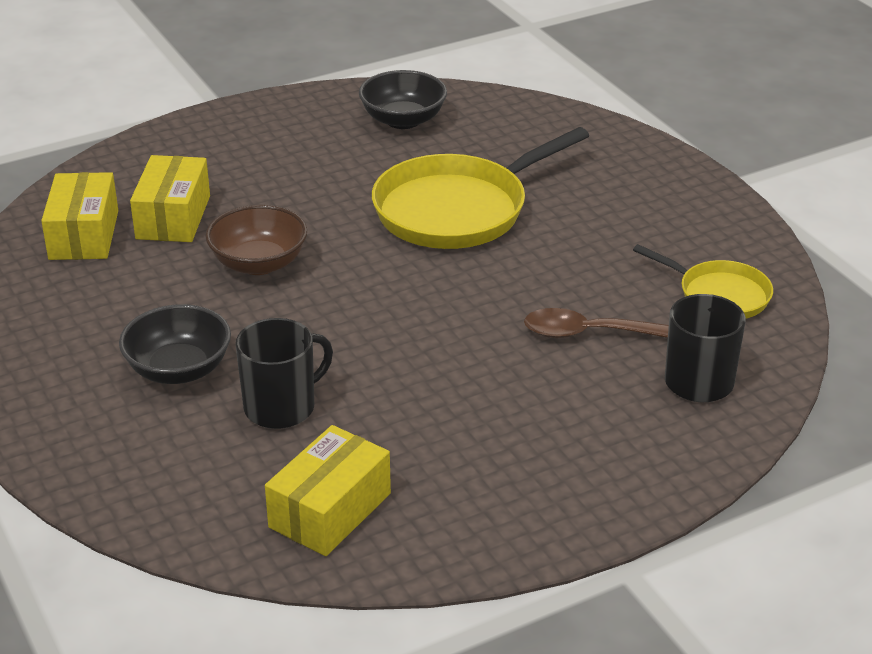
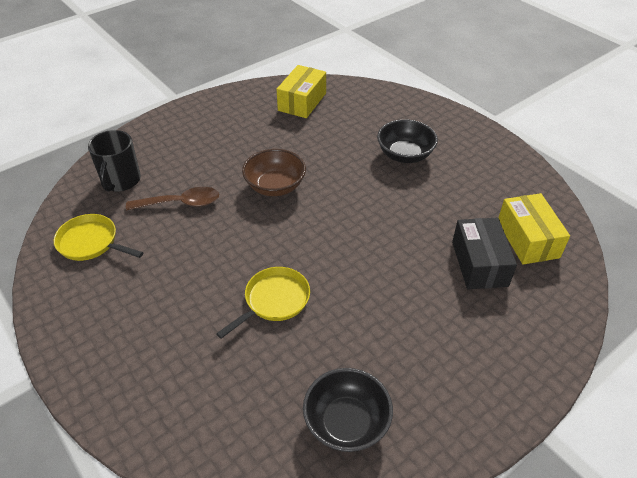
camera: 170 degrees right, 10 degrees up
yellow box [130,155,210,242] -> black box [452,218,517,289]
brown bowl [206,205,307,275] -> brown bowl moved to [242,149,306,196]
black mug [236,318,333,429] -> none
yellow pan [372,127,589,249] -> yellow pan [216,267,310,339], size x0.55

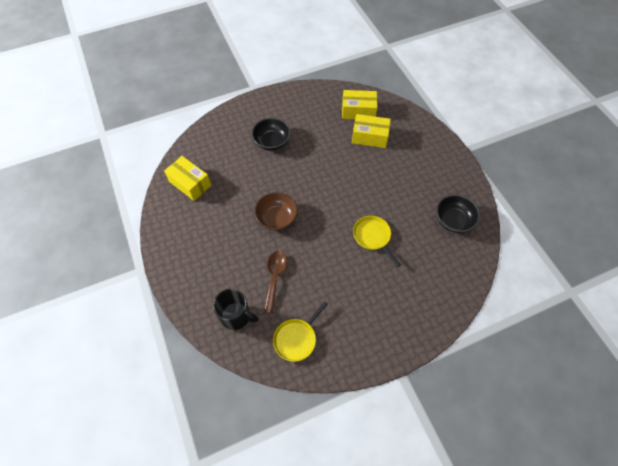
camera: 75 degrees left, 15 degrees up
black box [452,218,517,289] -> yellow box [352,114,391,148]

